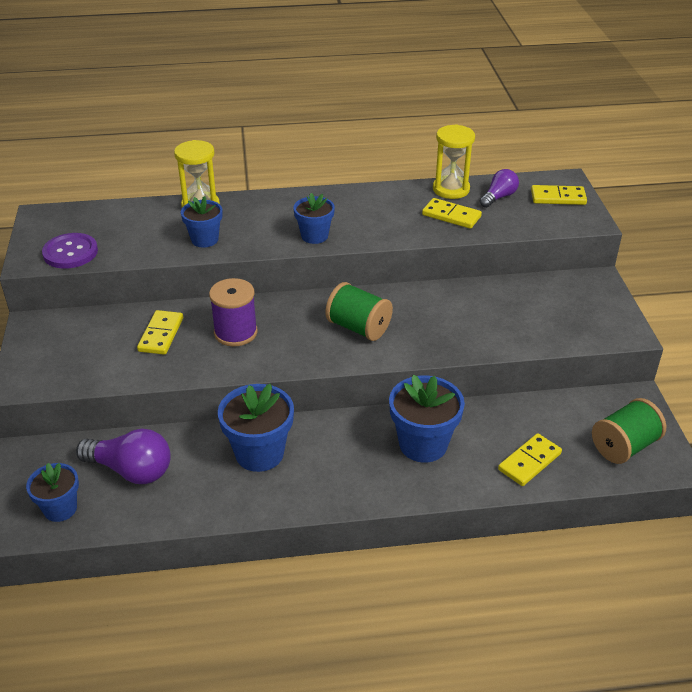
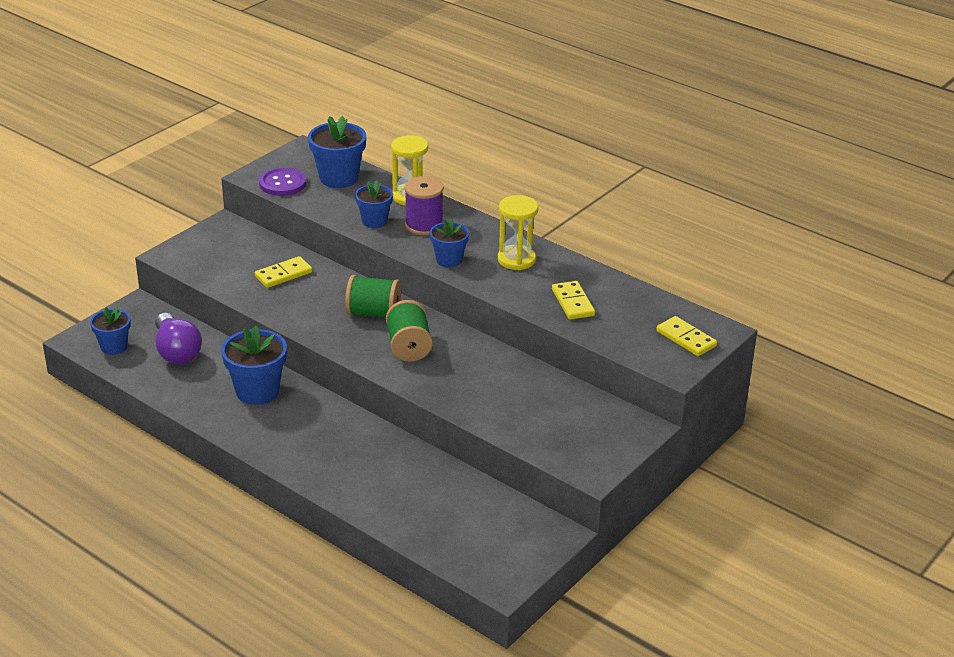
camera: 45 degrees right, 5 degrees down
purple spool [209,278,258,347] -> purple spool moved to [404,176,444,235]
blue flower pot [389,375,465,462] -> blue flower pot moved to [308,116,366,188]
yellow hourglass [433,124,475,199] -> yellow hourglass moved to [498,195,538,270]
purple light bulb [480,169,519,208] -> none
yellow domino [498,433,562,486] -> none
green spool [592,398,666,464] -> green spool moved to [345,275,401,318]

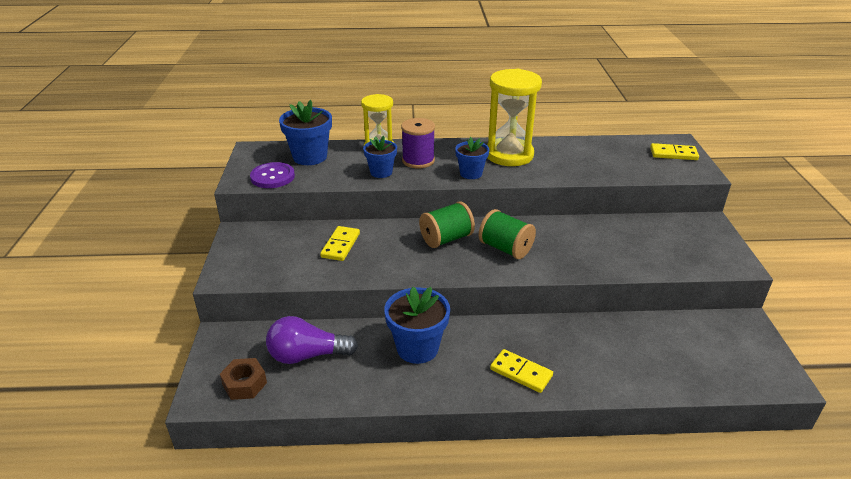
camera: 40 degrees left, 0 degrees up
blue flower pot [90,307,131,355] -> brown nut [220,358,267,400]
purple light bulb [155,313,202,364] -> purple light bulb turned 150 degrees clockwise [266,316,358,364]
yellow hourglass [498,195,538,270] -> yellow hourglass [487,69,542,166], size x1.55
yellow domino [552,281,595,320] -> yellow domino moved to [490,349,553,393]

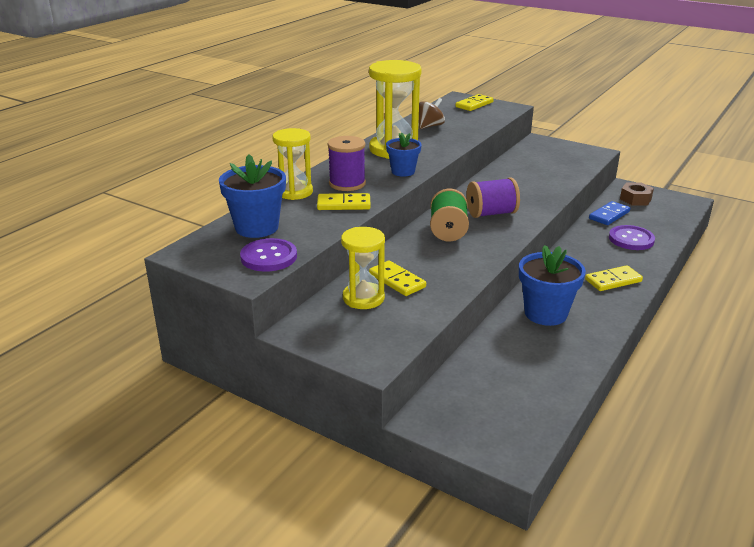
camera: 55 degrees left, 5 degrees down
brown nut [220,358,267,400] -> brown nut moved to [620,183,654,205]
purple light bulb [266,316,358,364] -> none
blue flower pot [363,136,397,178] -> yellow domino [317,193,371,210]
green spool [479,209,536,259] -> purple spool [466,177,520,218]
none -> yellow hourglass [341,227,385,309]
none -> brown spinning top [419,98,445,129]
none -> blue domino [589,201,630,225]
none -> purple button [609,225,655,250]

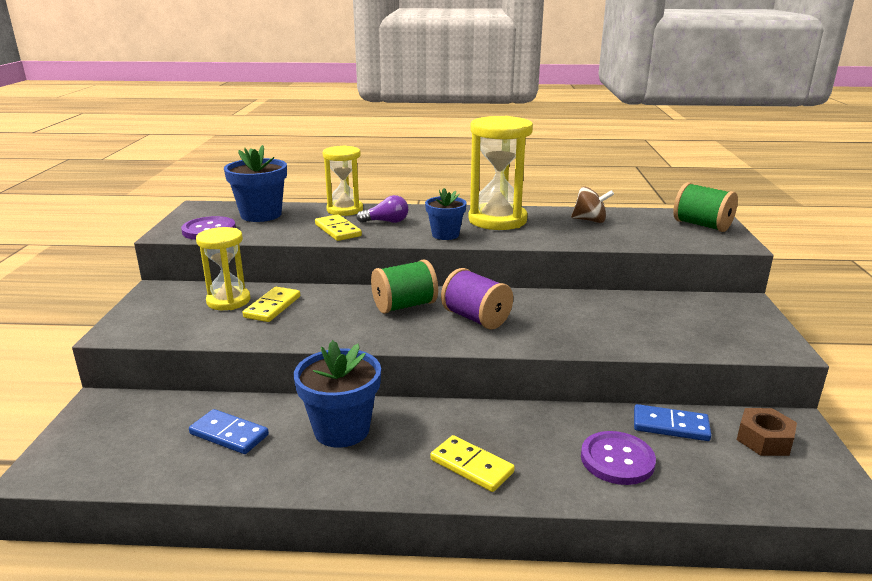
camera: 60 degrees right, 5 degrees down
purple spool [328,136,366,191] -> purple light bulb [356,195,408,223]
yellow domino [455,94,494,111] -> green spool [673,182,738,232]
none -> blue domino [189,409,269,454]

